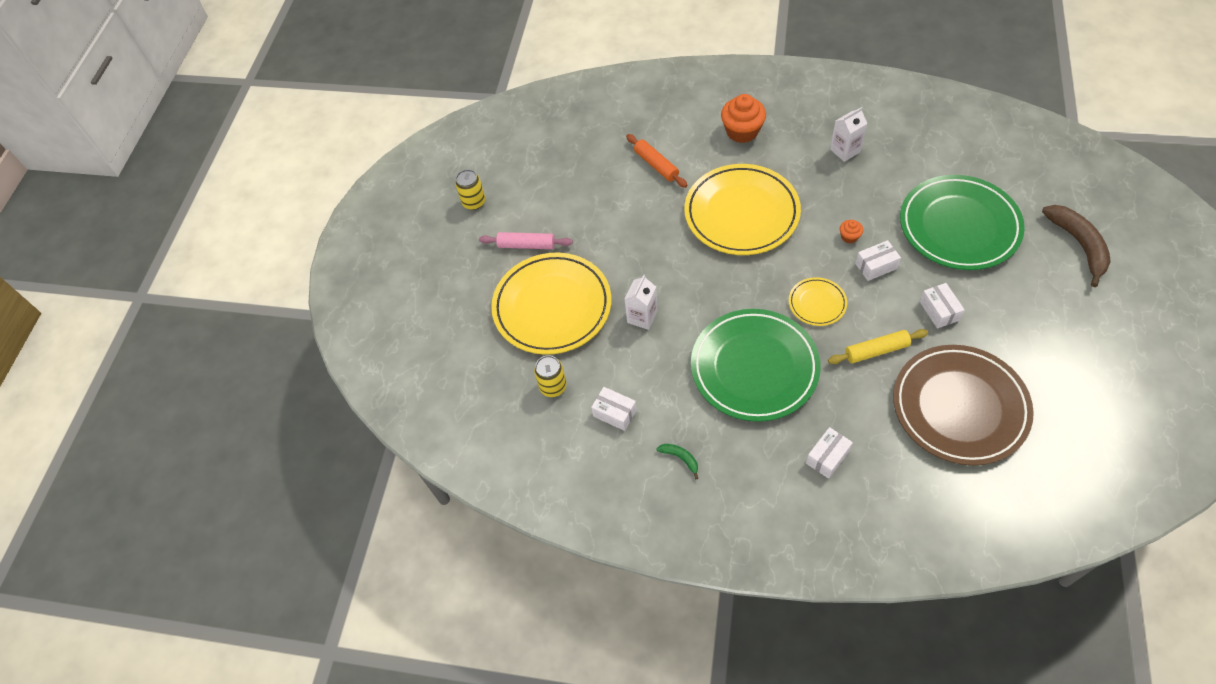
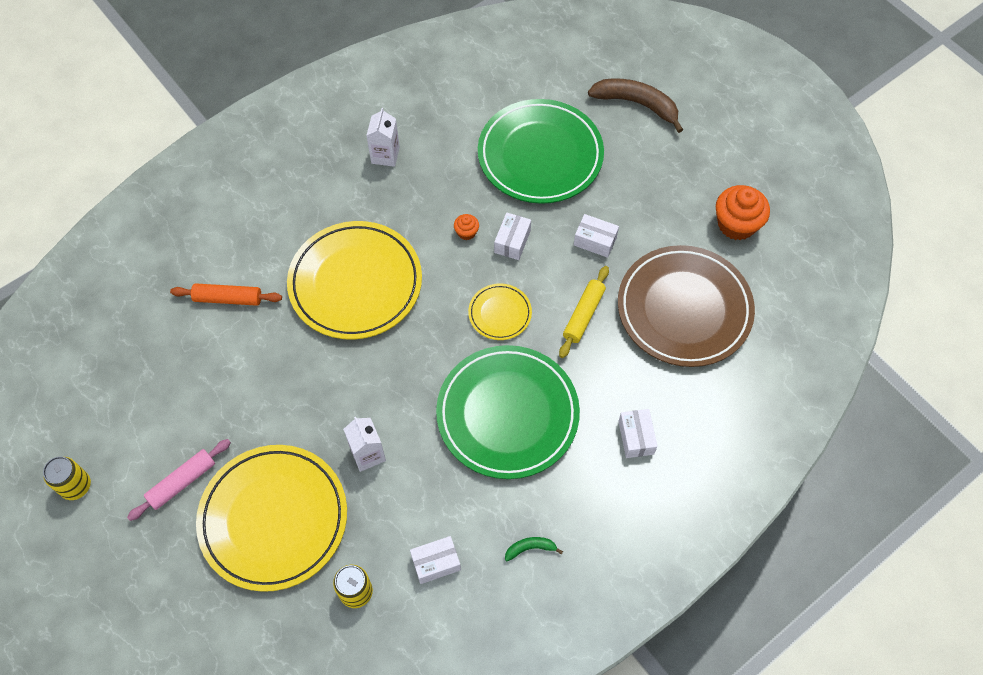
camera: 55 degrees left, 5 degrees up
orange cupcake [721,94,766,143] -> orange cupcake moved to [716,185,770,240]

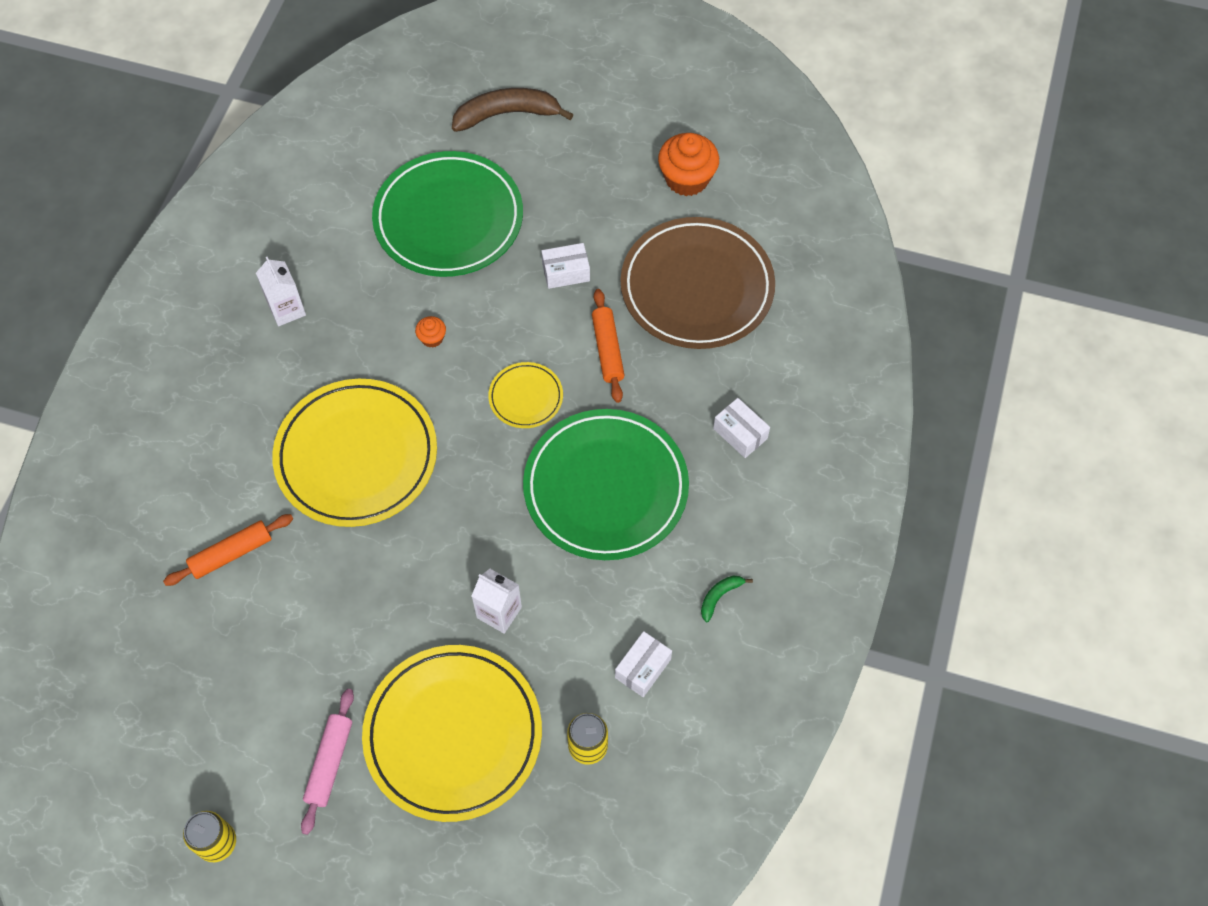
camera: 35 degrees left, 0 degrees up
white box [494,212,531,260] -> none
yellow rolling pin [559,266,609,358] -> orange rolling pin [592,289,624,403]

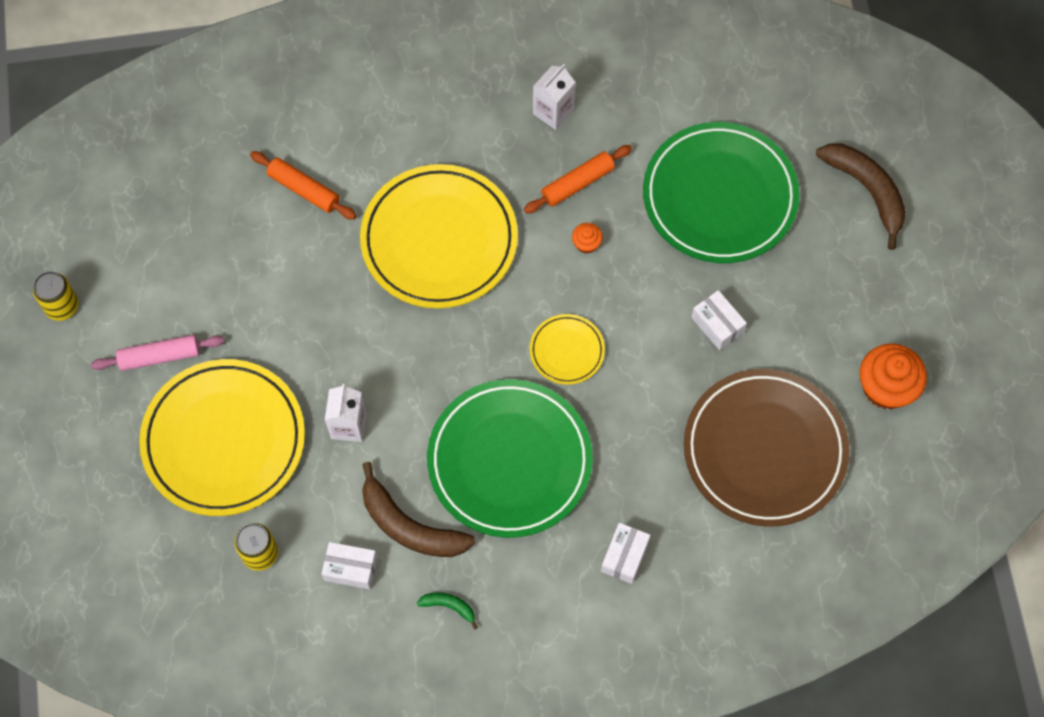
camera: 65 degrees right, 5 degrees up
orange rolling pin [592,289,624,403] -> orange rolling pin moved to [524,145,632,214]
none -> brown banana [362,462,475,557]

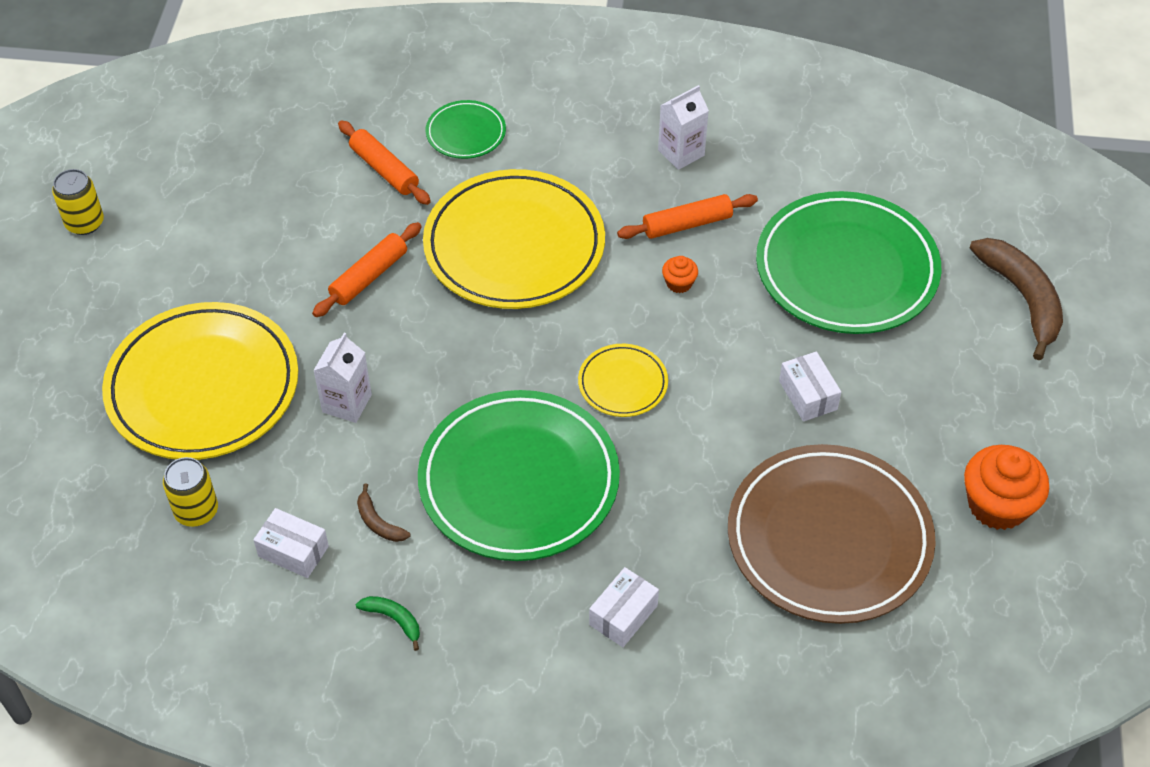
camera: 15 degrees right, 15 degrees down
pink rolling pin [91,335,224,371] -> none
brown banana [362,462,475,557] -> brown banana [357,483,410,542], size x0.46
none -> orange rolling pin [312,222,422,317]
none -> green plate [426,100,506,159]

